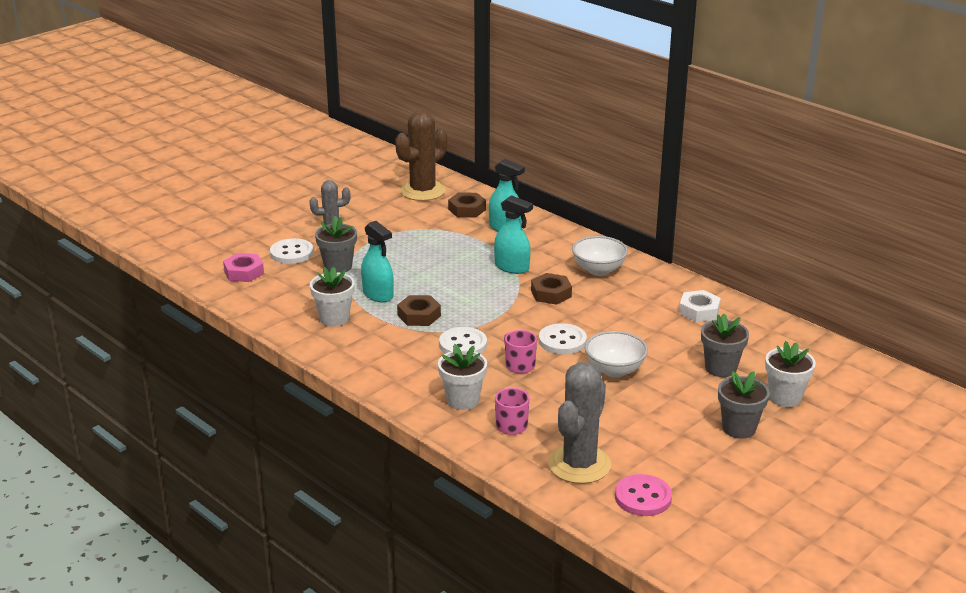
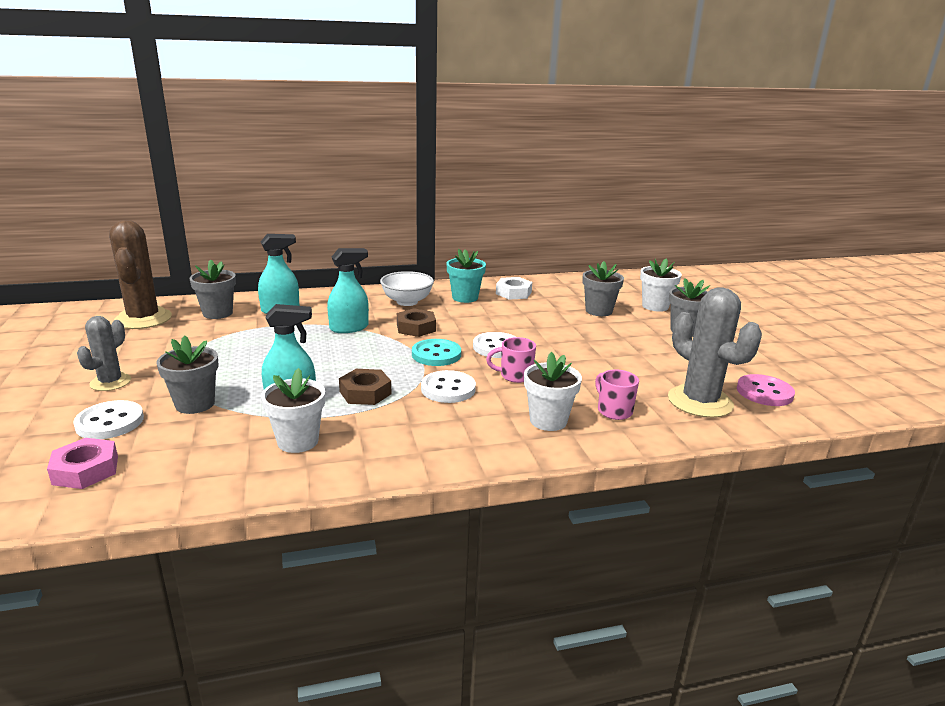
camera: 60 degrees left, 5 degrees down
brown nut [448,193,486,217] -> grey flower pot [190,259,236,319]
white bowl [585,331,648,378] -> none
none -> turquoise button [412,339,461,366]
none -> turquoise flower pot [446,249,486,303]

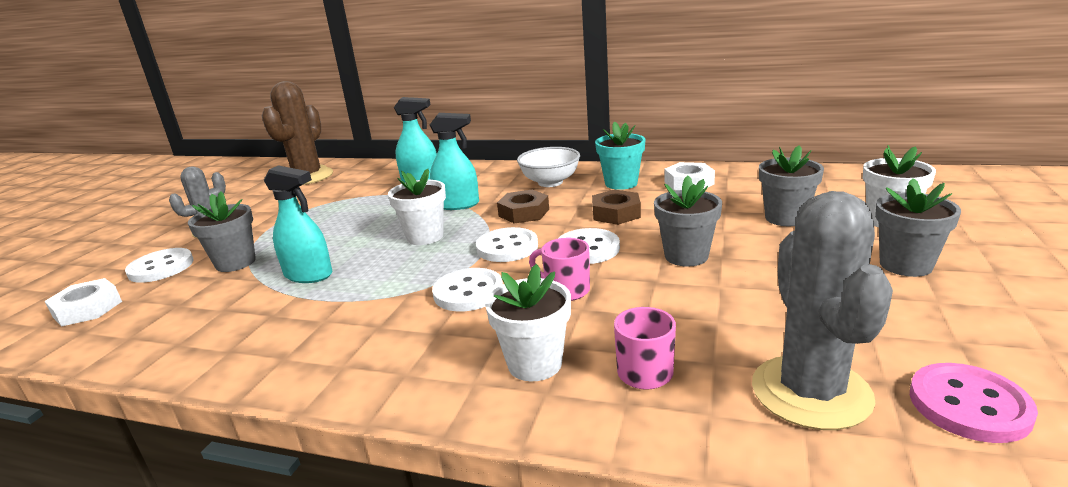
camera: 35 degrees right, 0 degrees up
pink nut [47,438,118,489] -> white nut [45,278,122,326]
grey flower pot [190,259,236,319] -> grey flower pot moved to [654,175,722,267]
white flower pot [261,368,325,453] -> white flower pot moved to [388,168,446,245]
brown nut [339,369,391,405] -> brown nut moved to [592,189,641,225]
turquoise button [412,339,461,366] -> white button [476,227,538,262]

